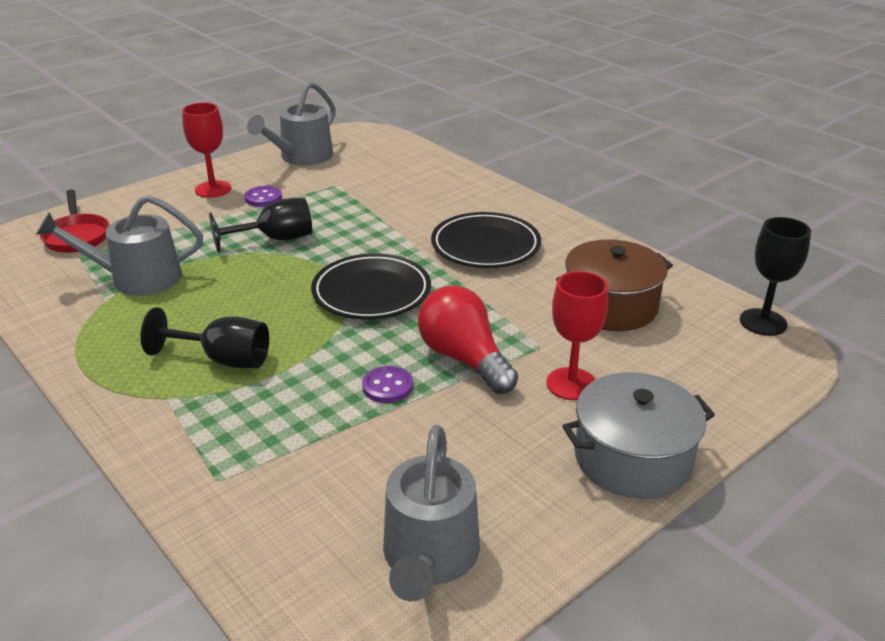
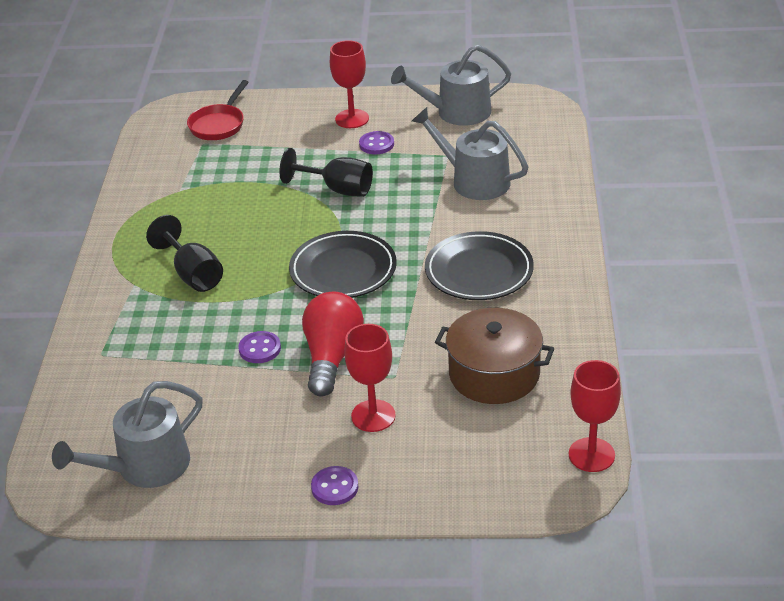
camera: 45 degrees right, 5 degrees up
grey watering can [36,195,203,296] -> grey watering can moved to [412,107,528,200]
grey pot [562,372,715,499] -> purple button [311,466,358,505]
black goblet [740,217,811,336] -> red goblet [569,360,621,472]

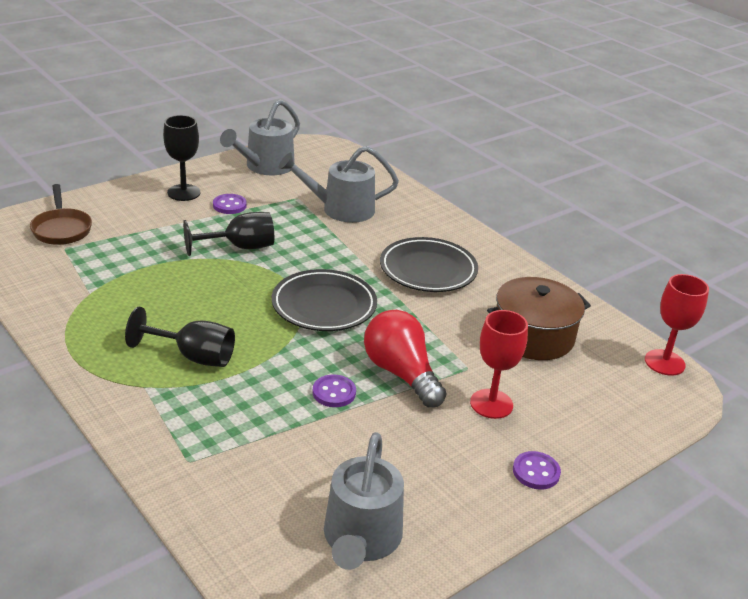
camera: 45 degrees left, 5 degrees down
red pan [187,80,249,140] -> brown pan [30,184,92,245]
red goblet [330,40,369,128] -> black goblet [163,115,201,201]

